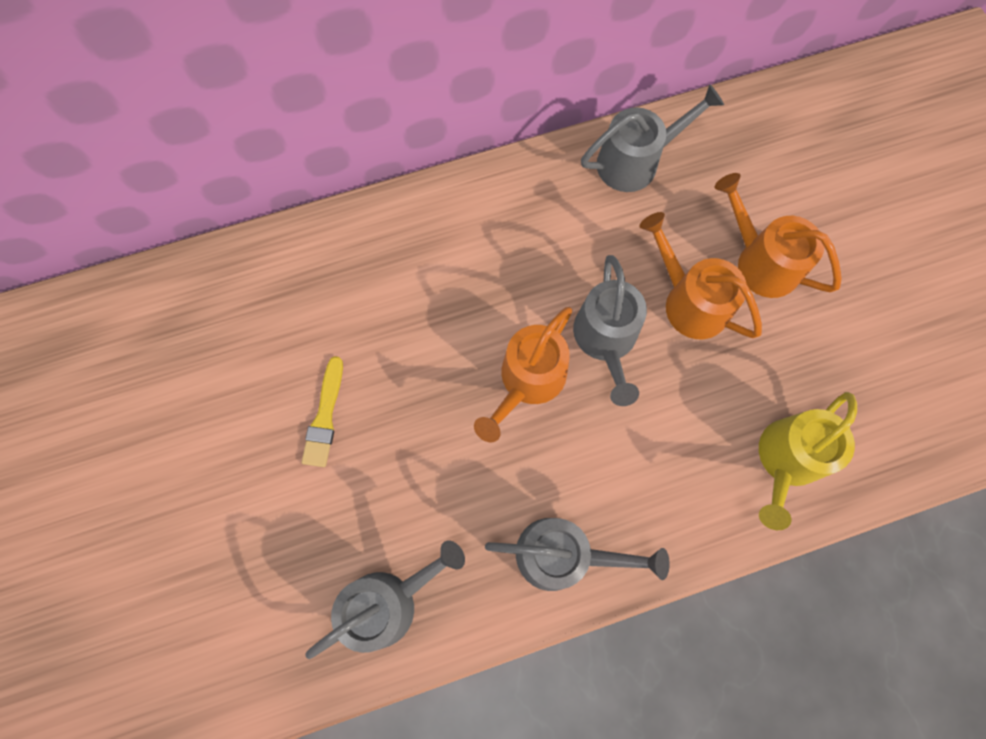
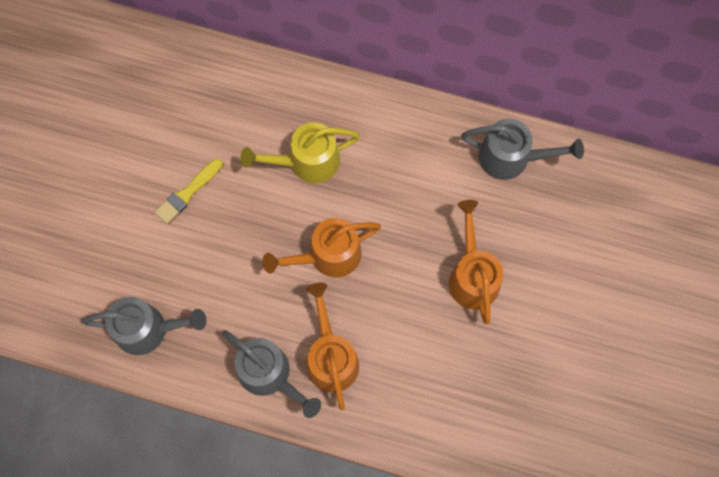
camera: 35 degrees right, 0 degrees up
grey watering can [573,255,647,406] -> none
orange watering can [715,173,842,298] -> orange watering can moved to [307,283,359,411]
yellow watering can [759,392,857,530] -> yellow watering can moved to [241,122,360,183]

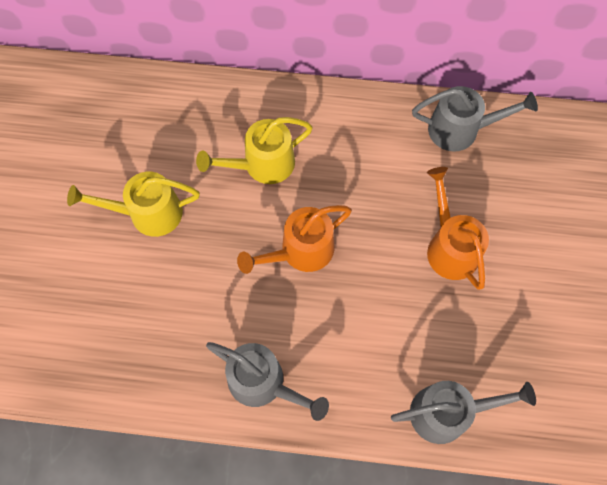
camera: 10 degrees left, 5 degrees down
grey watering can [82,297,207,355] -> grey watering can moved to [391,381,536,444]
yellow brush [155,159,223,224] -> yellow watering can [67,172,200,237]
orange watering can [307,283,359,411] -> none

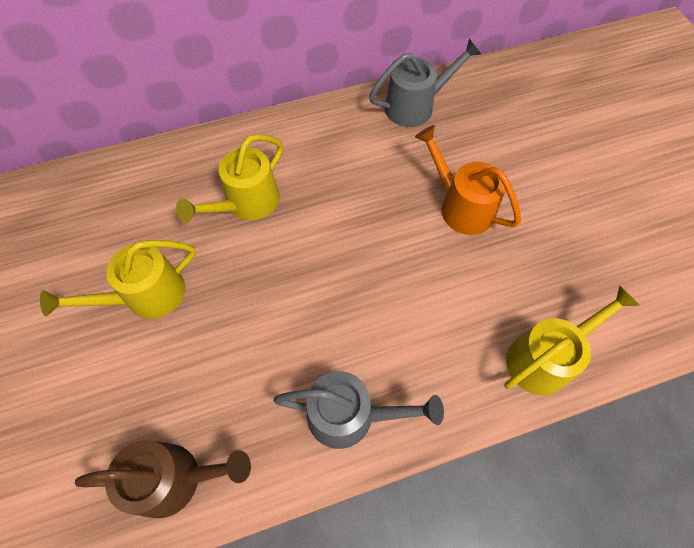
camera: 25 degrees left, 5 degrees down
orange watering can [237,205,352,274] -> none
grey watering can [391,381,536,444] -> yellow watering can [504,285,640,395]
none -> brown watering can [75,440,251,518]

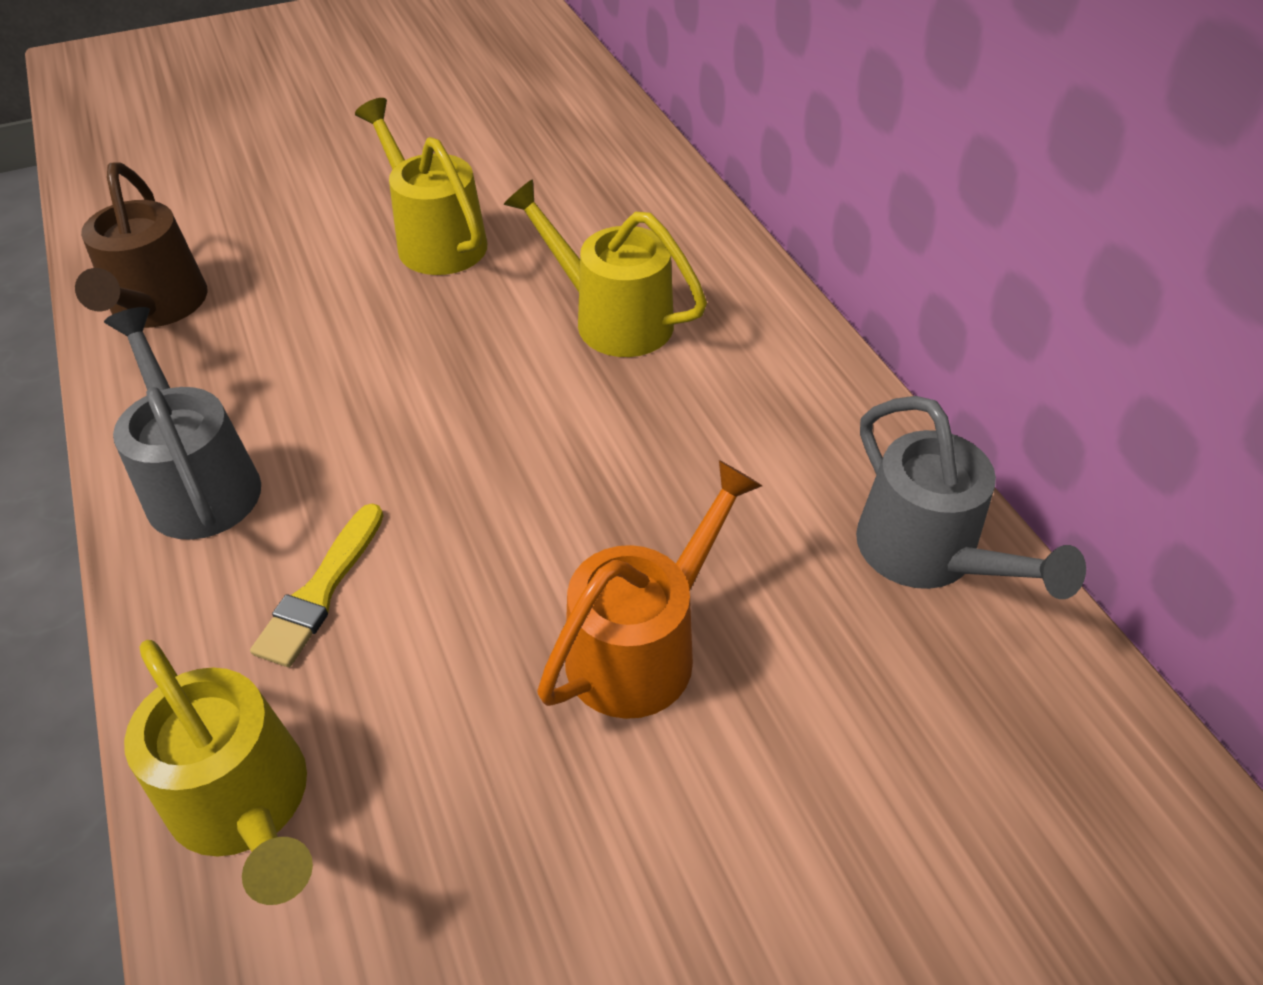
camera: 85 degrees right, 15 degrees down
grey watering can [273,371,444,449] -> grey watering can turned 150 degrees clockwise [104,307,261,540]
none -> yellow brush [250,503,384,667]

